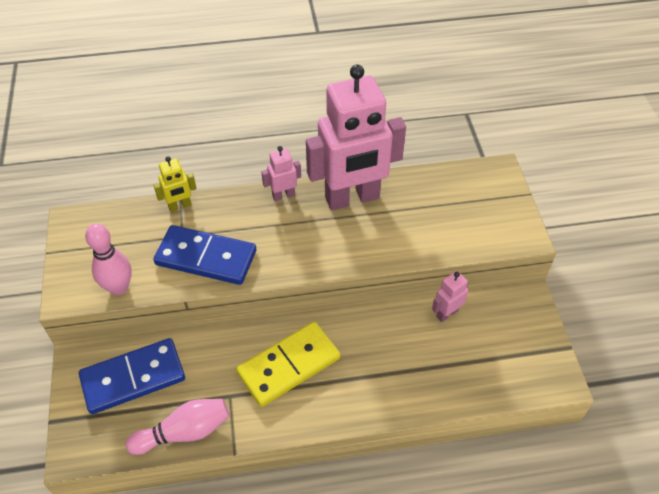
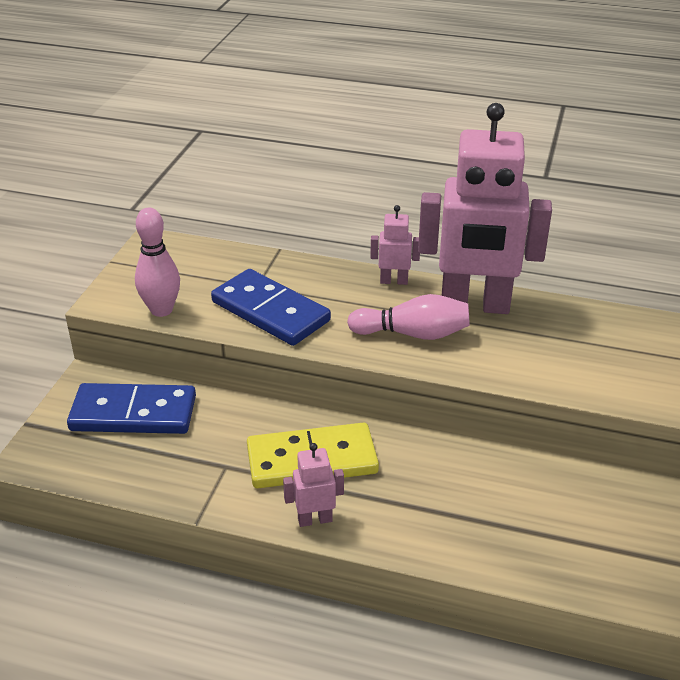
camera: 25 degrees right, 15 degrees down
pink bowling pin [125,399,229,455] -> pink bowling pin moved to [347,294,470,340]
yellow robot [154,156,197,212] -> none
pink robot [432,271,468,322] -> pink robot moved to [283,443,344,527]

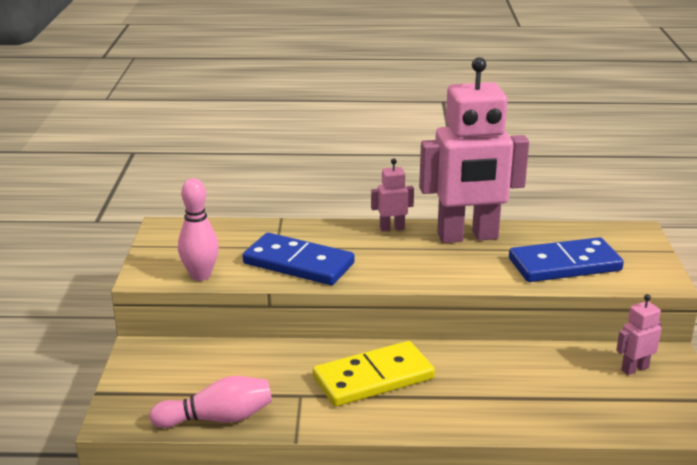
camera: 15 degrees left, 10 degrees down
blue domino [67,383,196,434] -> blue domino moved to [509,237,624,282]
pink robot [283,443,344,527] -> pink robot moved to [616,294,662,375]
pink bowling pin [347,294,470,340] -> pink bowling pin moved to [149,376,272,428]

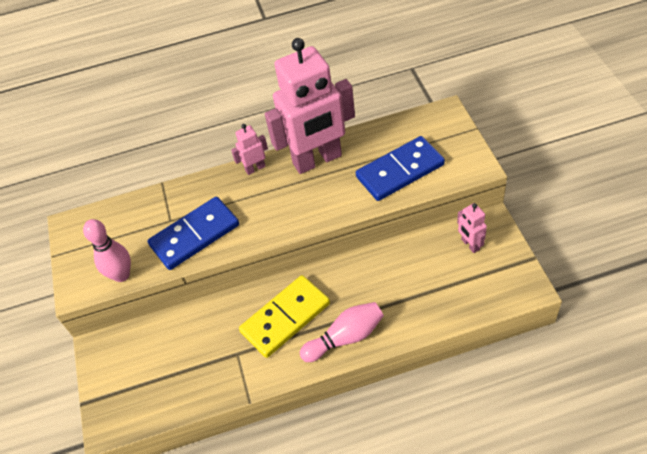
camera: 10 degrees left, 25 degrees up
pink bowling pin [149,376,272,428] -> pink bowling pin moved to [300,302,384,362]
blue domino [242,233,355,285] -> blue domino turned 45 degrees counterclockwise [148,197,239,270]
pink robot [616,294,662,375] -> pink robot turned 75 degrees counterclockwise [457,203,487,253]

